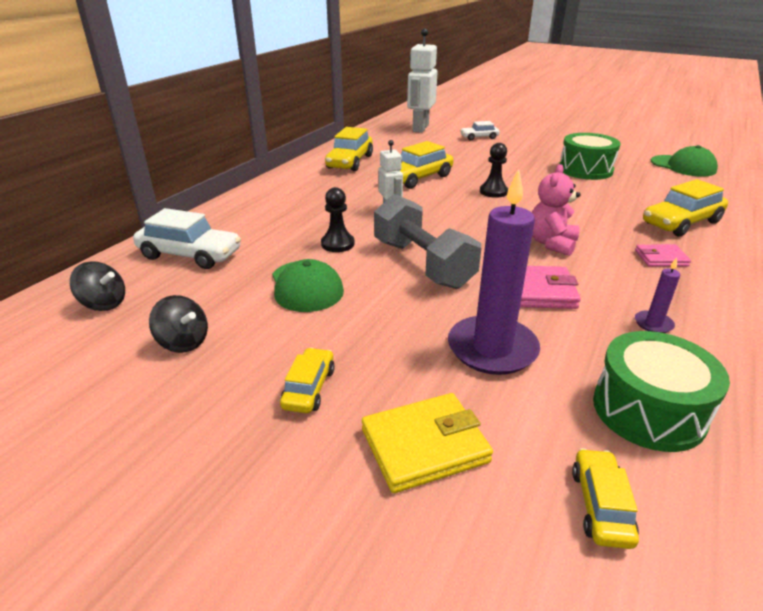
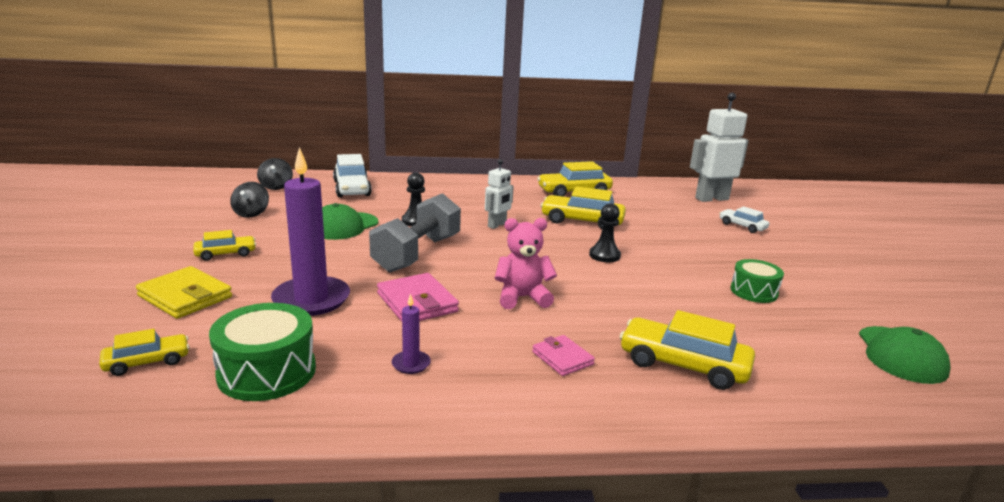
camera: 55 degrees right, 10 degrees down
green drum [559,133,621,180] -> green drum [730,259,784,303], size x0.65

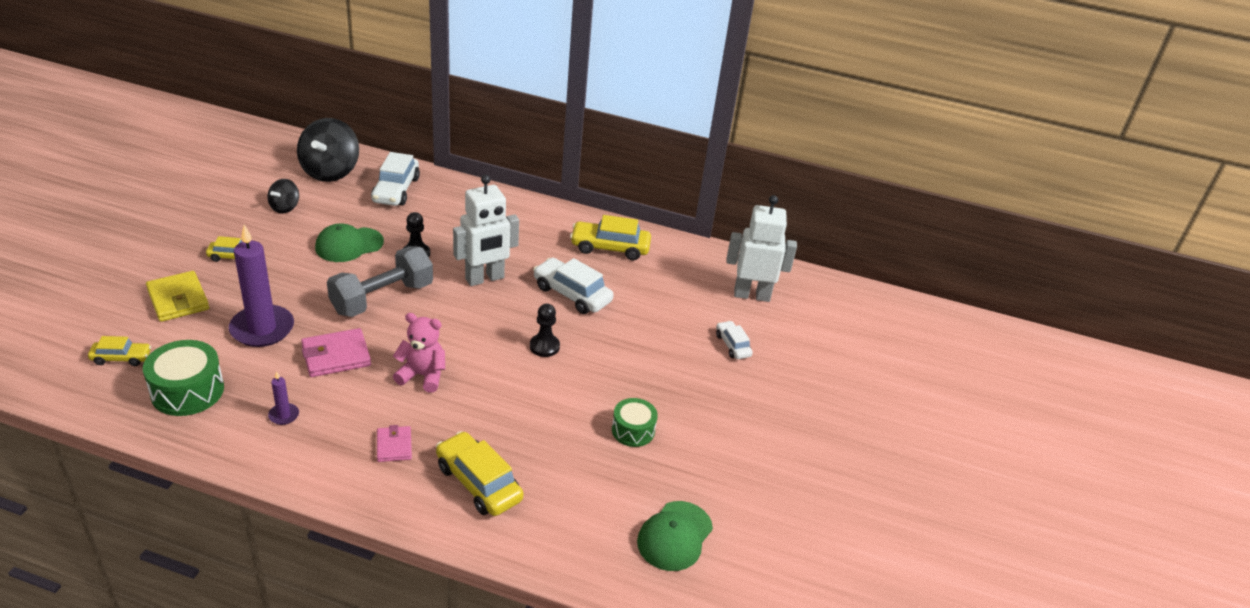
camera: 20 degrees right, 15 degrees up
black spinning top [257,158,293,190] -> black spinning top [297,118,359,182], size x1.91
pink wallet [377,273,459,322] -> pink wallet turned 75 degrees clockwise [301,328,371,377]
white robot [485,159,514,229] -> white robot [453,175,519,286], size x1.80
yellow car [541,186,626,229] -> white car [533,258,614,314]

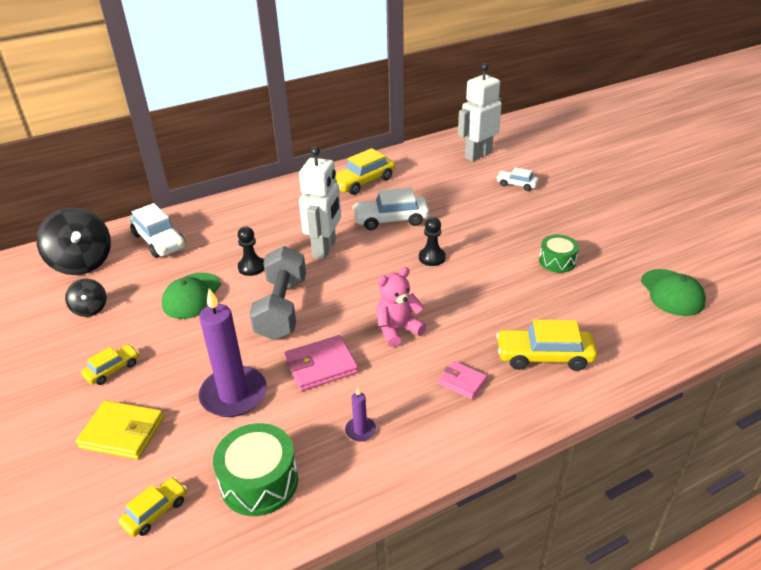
camera: 40 degrees left, 0 degrees up
pink wallet [301,328,371,377] -> pink wallet turned 45 degrees clockwise [285,335,358,391]

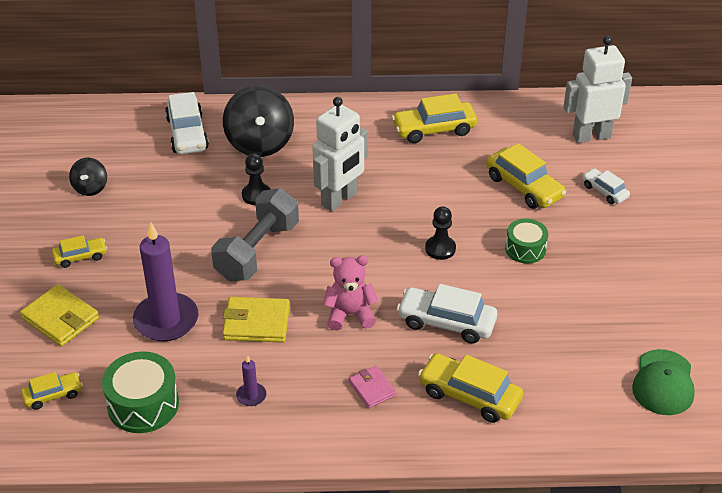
camera: 25 degrees right, 5 degrees up
black spinning top [36,208,111,275] -> black spinning top moved to [223,85,294,157]
green cap [162,273,221,319] -> none
pink wallet [285,335,358,391] -> yellow wallet [222,297,290,343]
white car [352,188,429,230] -> white car moved to [397,284,497,344]
green drum [539,235,579,273] -> green drum moved to [505,218,548,264]
none -> yellow car [486,143,566,209]

